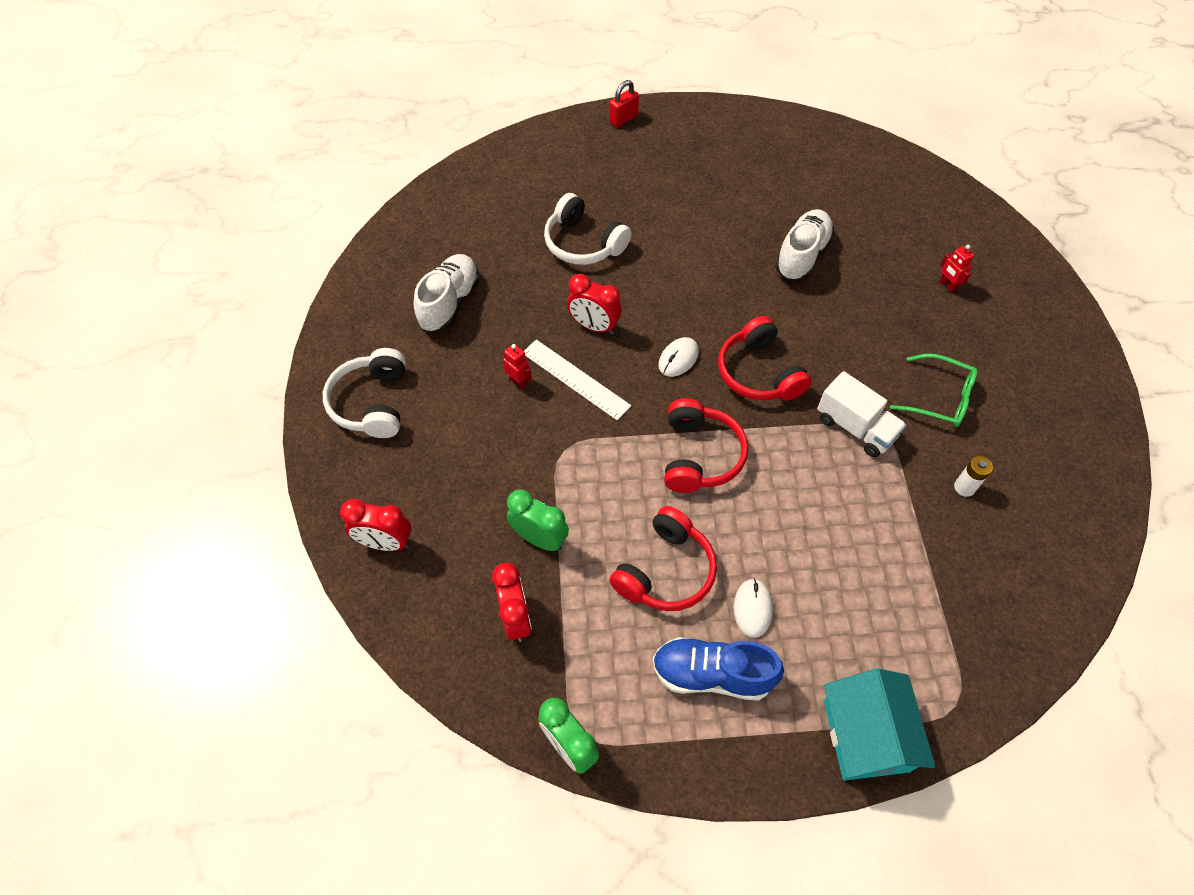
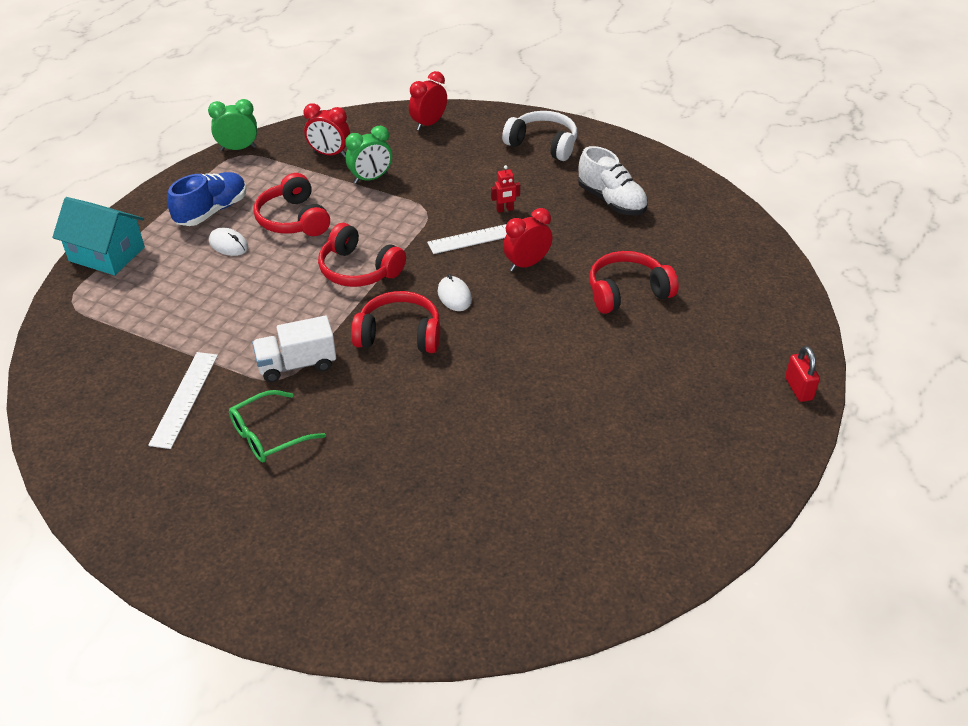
camera: 120 degrees right, 15 degrees down
white headphones [544,193,632,265] -> red headphones [589,251,679,314]
white shoe [775,209,835,280] -> none
red robot [940,245,974,293] -> none
white battery [954,456,993,497] -> white ruler [148,352,218,449]

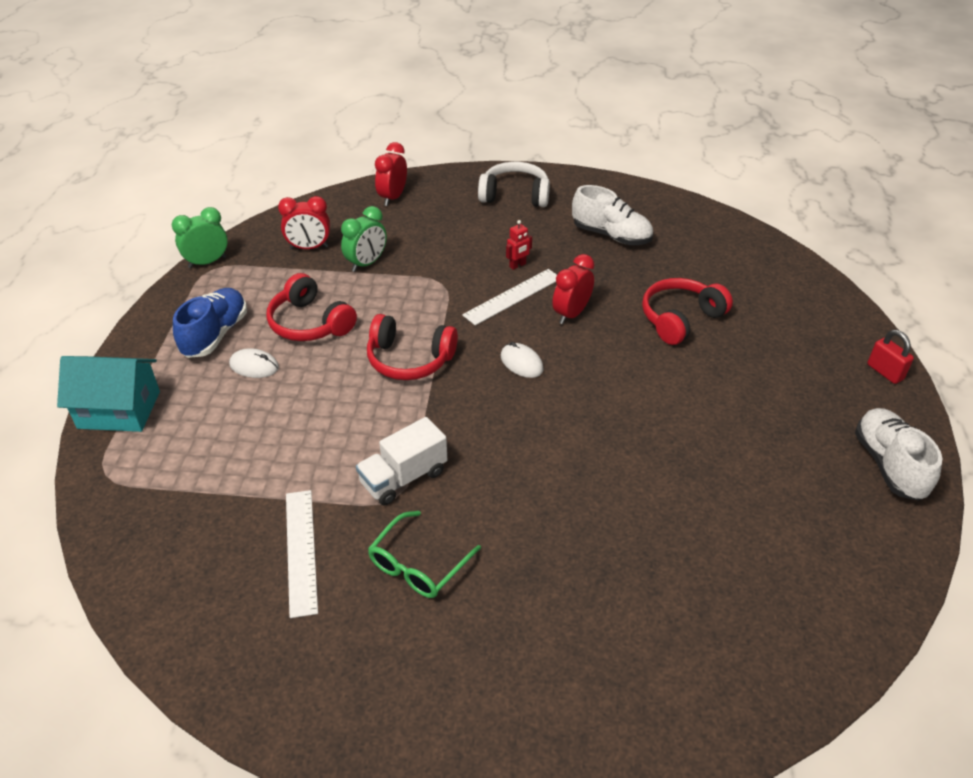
camera: 20 degrees left, 0 degrees up
red headphones [351,291,440,353] -> none
none -> white shoe [855,408,942,501]

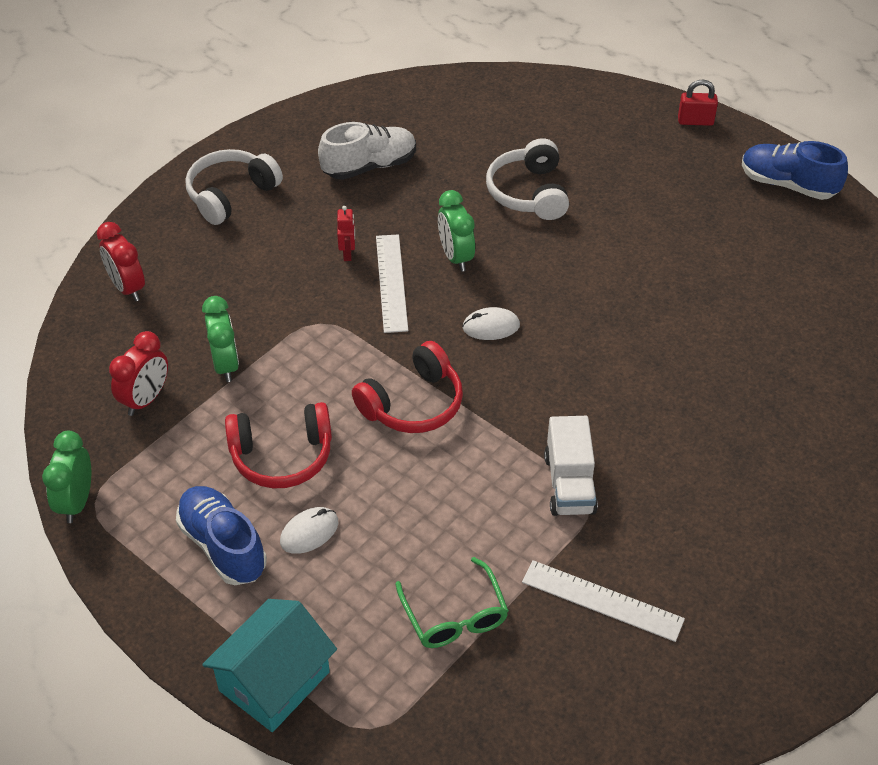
camera: 55 degrees left, 5 degrees up
green glasses [368,511,481,598] -> green glasses moved to [396,557,509,648]
red clock [552,254,594,324] -> green clock [438,190,475,272]
red headphones [642,278,733,345] -> white headphones [486,138,569,220]
white shoe [855,408,942,501] -> blue shoe [742,141,848,200]

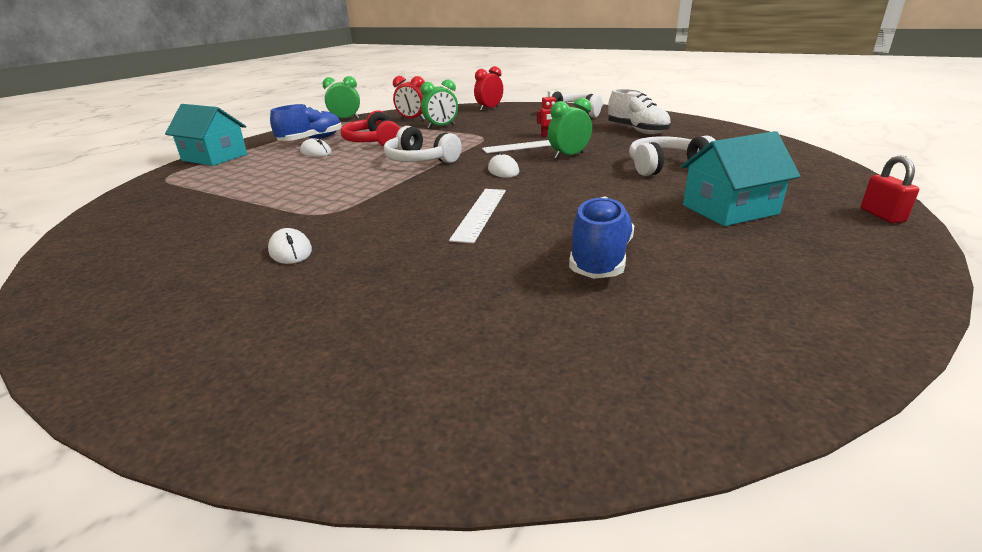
camera: 80 degrees right, 20 degrees down
red headphones [352,341,463,433] -> white headphones [384,126,462,163]
green glasses [396,557,509,648] -> none
white ruler [522,560,685,642] -> white ruler moved to [449,189,506,244]
white truck [544,416,598,516] -> none
blue shoe [742,141,848,200] -> blue shoe moved to [569,196,634,279]
none -> white mouse [268,228,312,264]
none -> turquoise house [680,131,800,226]

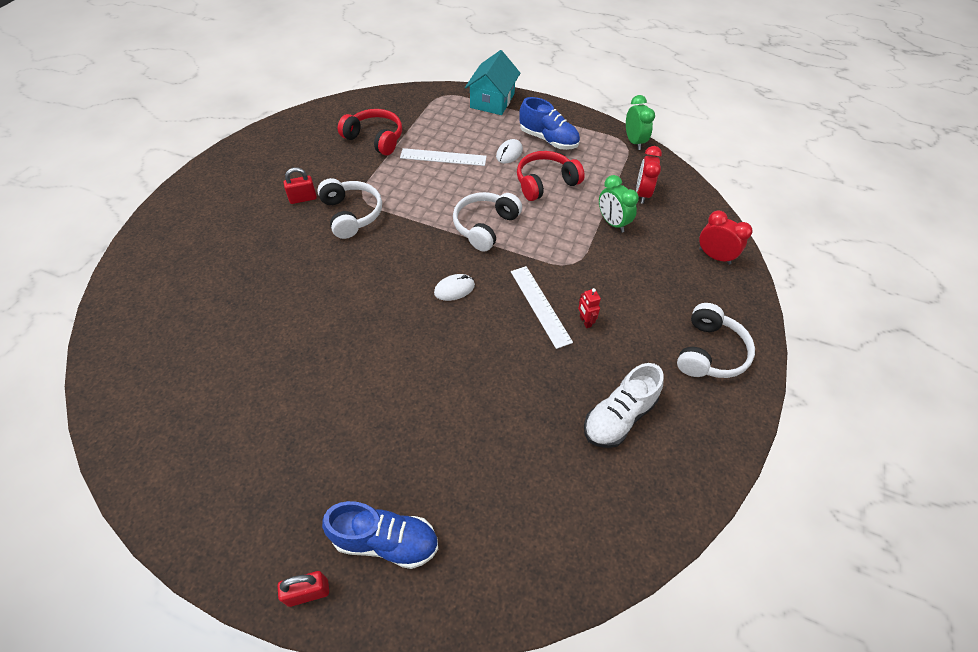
camera: 80 degrees right, 25 degrees up
white mouse [268,228,312,264] -> red padlock [284,167,317,204]
white ruler [449,189,506,244] -> white ruler moved to [400,148,487,166]
green clock [548,98,592,159] -> none
blue shoe [569,196,634,279] -> blue shoe moved to [322,501,438,569]
white headphones [629,136,716,176] -> white headphones moved to [317,178,382,239]
turquoise house [680,131,800,226] -> none
none -> red headphones [338,109,402,155]

